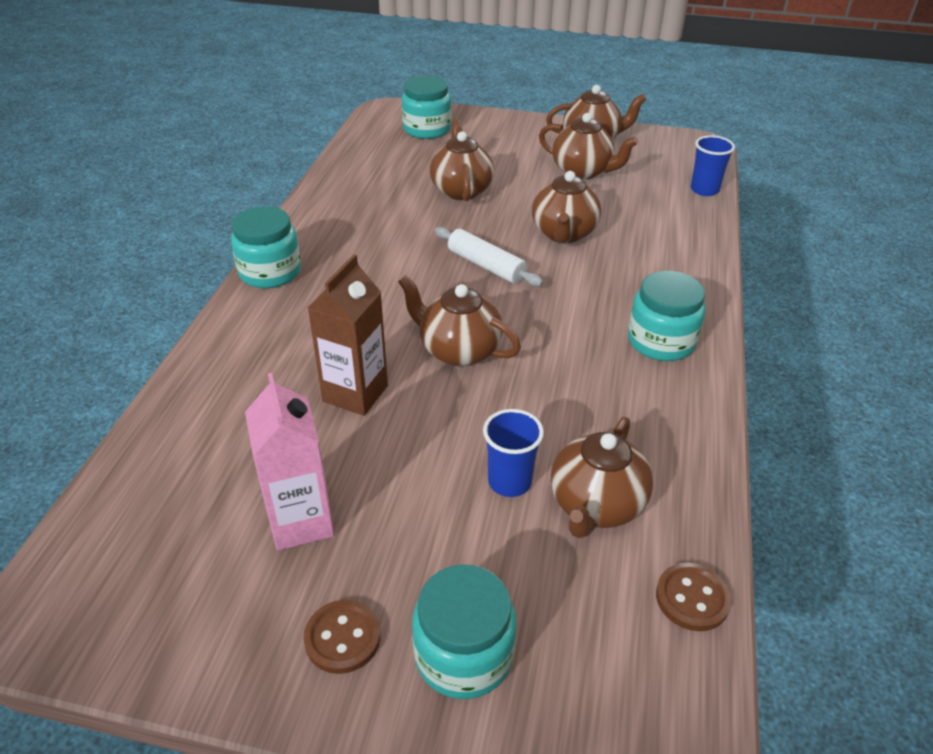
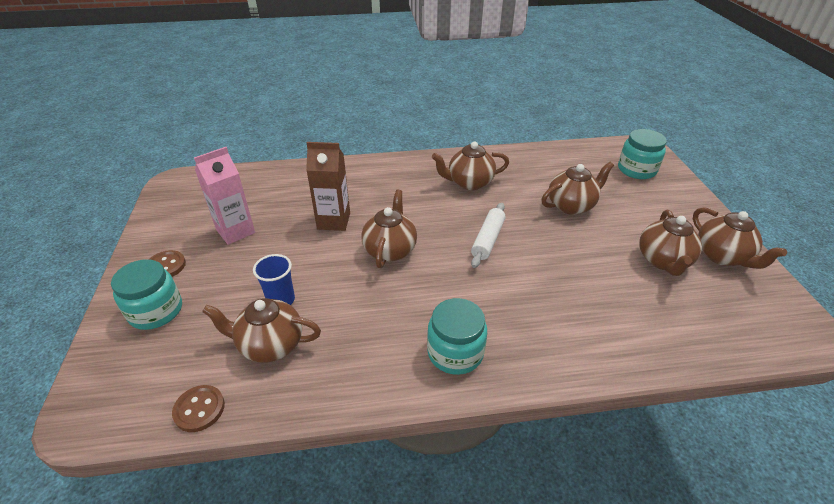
camera: 70 degrees right, 0 degrees up
turquoise jar [231,206,301,288] -> none
brown teapot [532,171,601,243] -> brown teapot moved to [432,142,509,190]
blue cup [691,135,735,196] -> none

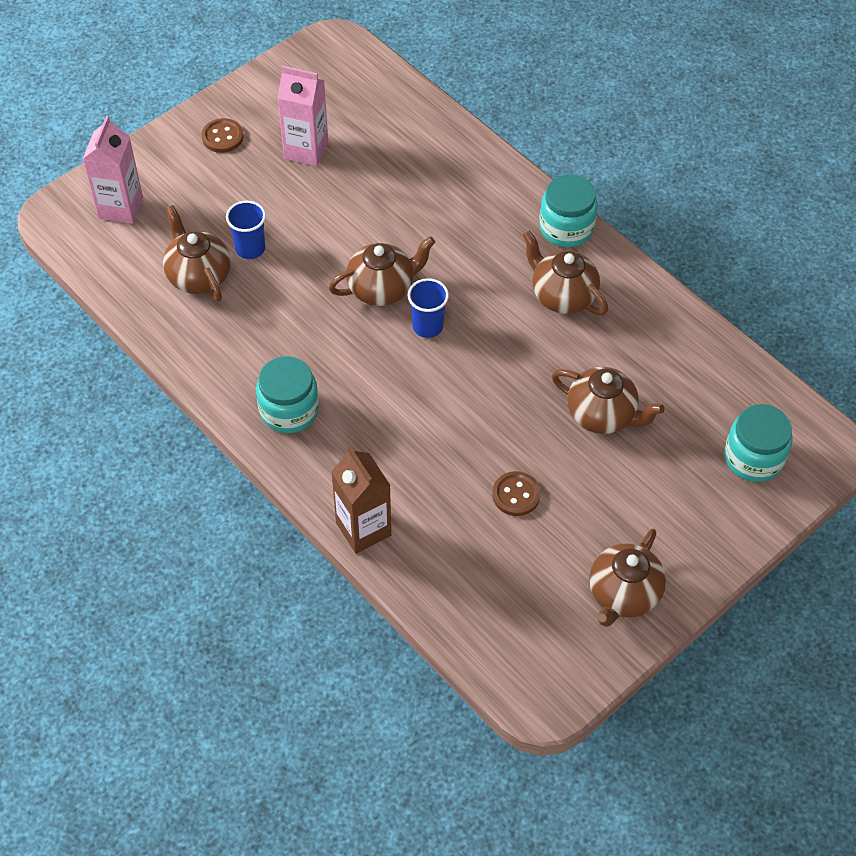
camera: 55 degrees right, 15 degrees up
turquoise jar [111,259,182,330] -> turquoise jar moved to [539,174,598,247]
brown button [172,385,225,432] -> brown button moved to [492,471,541,516]
brown carton [306,142,350,231] -> brown carton moved to [331,446,391,554]
white rolling pin [471,203,506,268] -> none
brown teapot [639,210,702,276] -> none
none -> pink carton [83,115,143,224]
none -> blue cup [408,278,449,338]

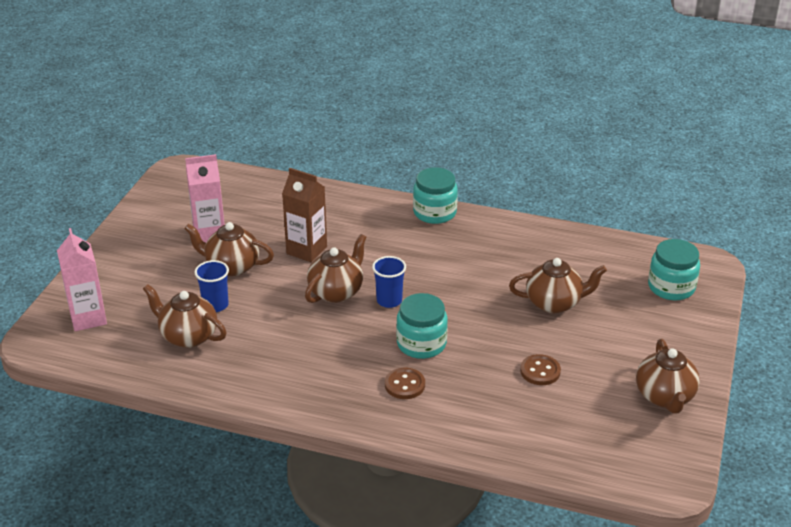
camera: 30 degrees left, 20 degrees down
brown button [202,118,243,153] -> brown button moved to [385,368,425,399]
turquoise jar [256,356,319,433] -> turquoise jar moved to [396,293,448,359]
brown carton [331,446,391,554] -> brown carton moved to [282,168,327,262]
brown teapot [523,231,608,315] -> brown teapot moved to [184,222,274,276]

